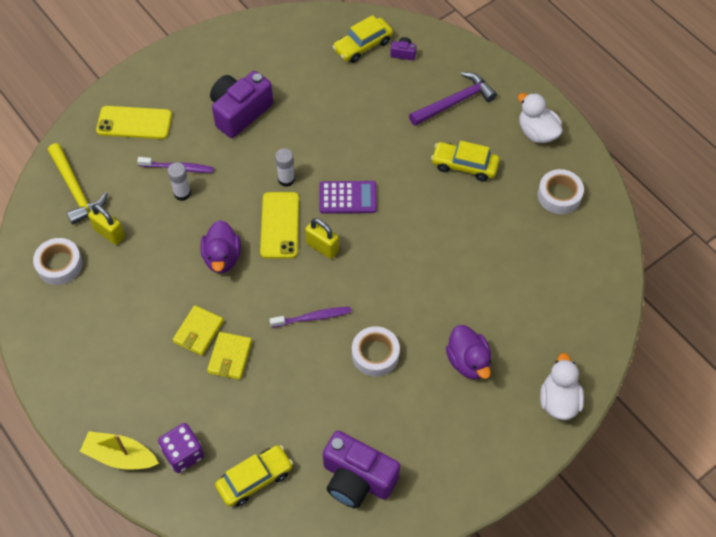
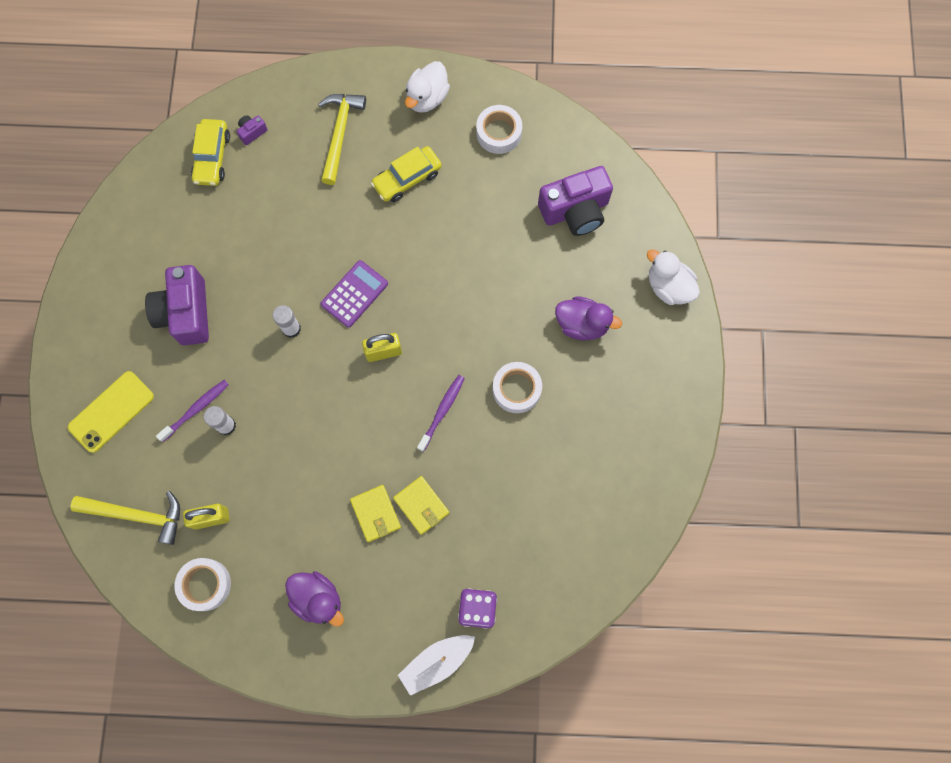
camera: 50 degrees left, 15 degrees up
yellow boat [80,431,159,470] -> white boat [398,635,475,696]
purple duck [200,220,241,273] -> purple duck moved to [285,571,344,626]
yellow car [215,445,293,507] -> none
yellow phone [260,192,299,259] -> none
purple camera [323,431,400,508] -> purple camera moved to [538,166,613,236]
purple hammer [409,72,497,126] -> yellow hammer [318,94,366,185]
white duck [518,93,563,143] -> white duck turned 60 degrees counterclockwise [405,61,450,113]

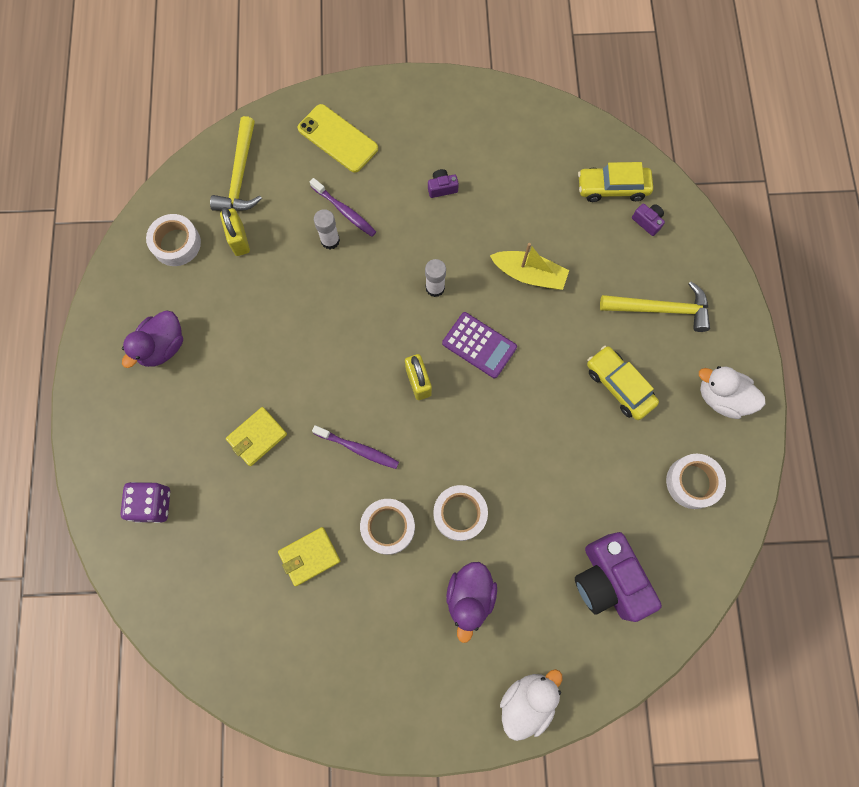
camera: 85 degrees right, 0 degrees up
purple camera [145,265,209,345] -> purple camera [428,169,459,198], size x0.42
yellow wallet [350,485,401,542] -> yellow wallet moved to [278,527,340,586]
white boat [398,635,475,696] -> none
none -> white tape [433,485,488,541]
none -> yellow boat [490,243,569,290]

